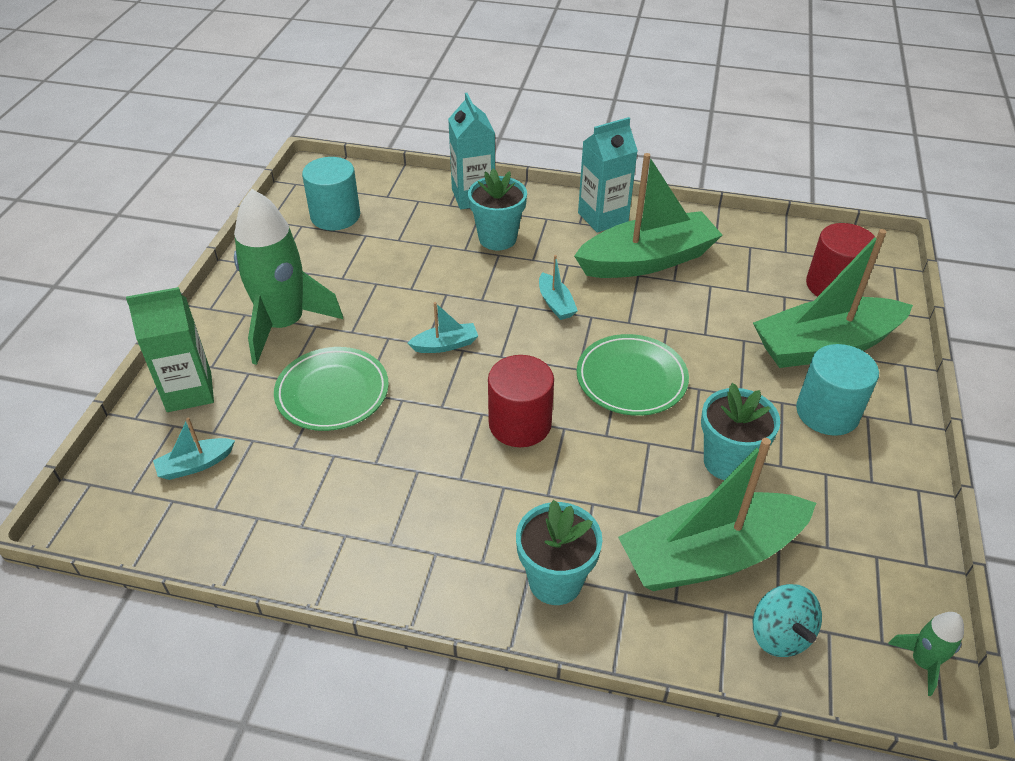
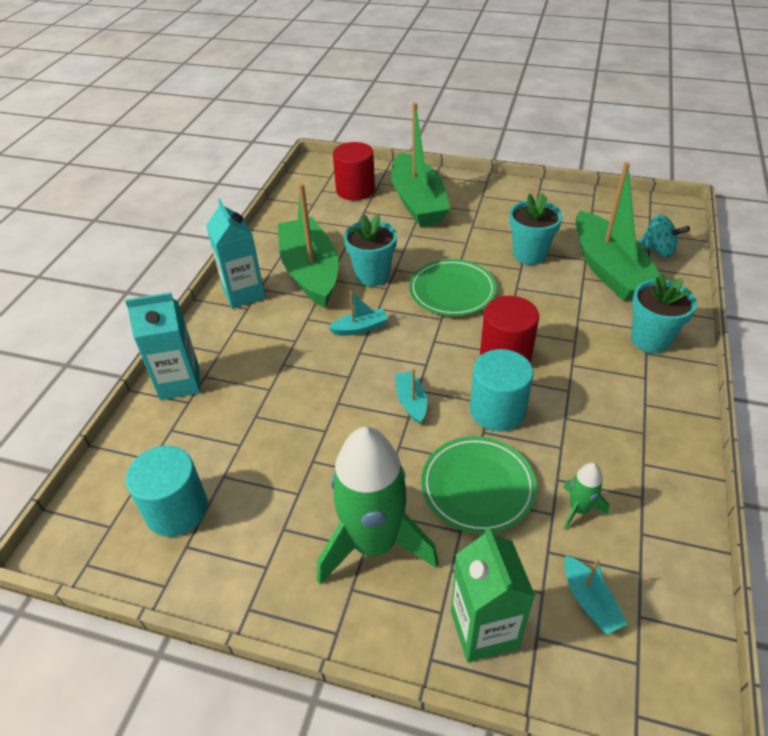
camera: 85 degrees left, 0 degrees up
turquoise flower pot [468,169,527,250] -> turquoise flower pot moved to [344,214,397,287]
turquoise spinning top [753,584,822,657] -> turquoise spinning top turned 45 degrees clockwise [638,214,690,257]
turquoise cylinder [796,344,879,436] -> turquoise cylinder moved to [470,349,533,431]
green rocket [888,612,964,696] -> green rocket moved to [563,463,609,530]

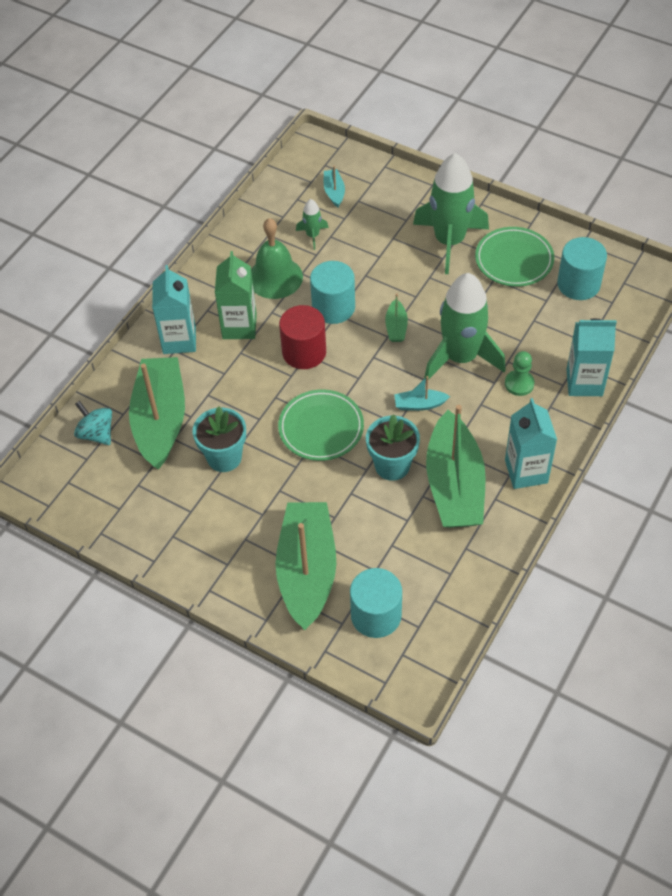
camera: 165 degrees left, 10 degrees up
red cylinder [333,142,375,200] -> turquoise cylinder [350,568,402,638]
turquoise boat [395,368,427,424] -> green boat [385,293,408,342]
green plate [421,436,537,534] -> green plate moved to [475,227,554,287]
green carton [451,527,535,662] -> green carton moved to [215,251,257,339]
turquoise flower pot [631,273,697,353] -> turquoise carton [152,265,196,354]
none -> green bell [251,218,303,299]
none -> green rocket [424,273,506,381]
none -> green pawn [505,351,535,396]

